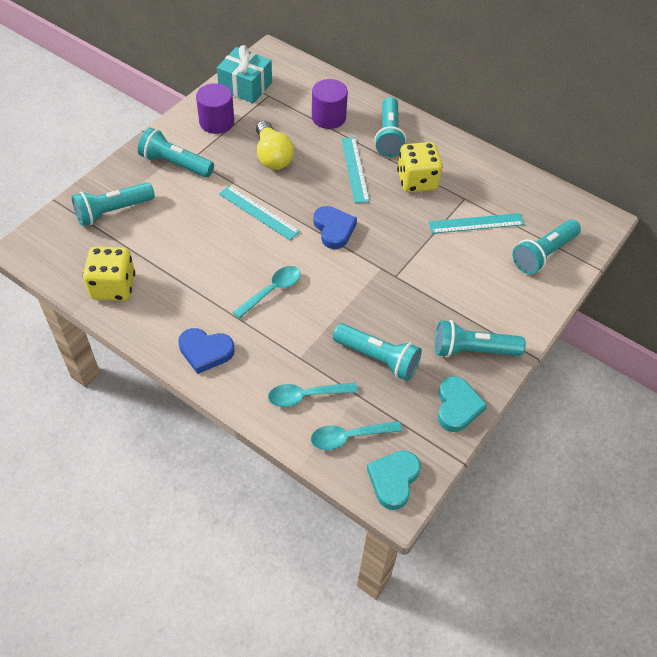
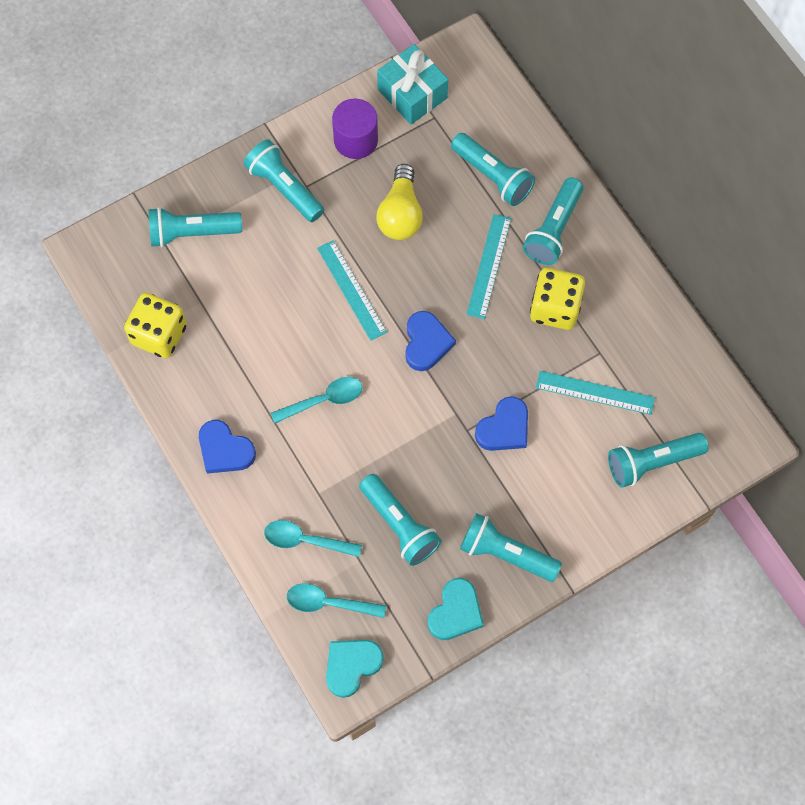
camera: 25 degrees right, 15 degrees up
purple cylinder [312,79,348,129] -> turquoise flashlight [451,133,535,206]
none -> blue heart [475,396,528,451]

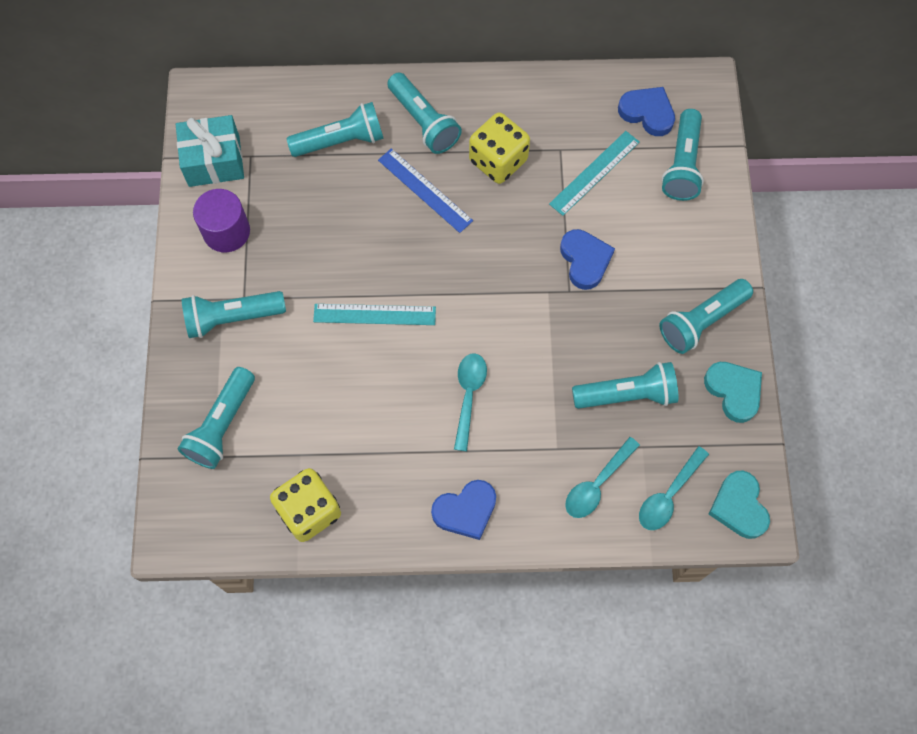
camera: 60 degrees left, 0 degrees up
yellow light bulb [376,164,423,240] -> none
blue heart [405,311,456,371] -> blue heart moved to [618,87,675,136]
turquoise ruler [467,214,511,319] -> blue ruler [378,149,473,233]

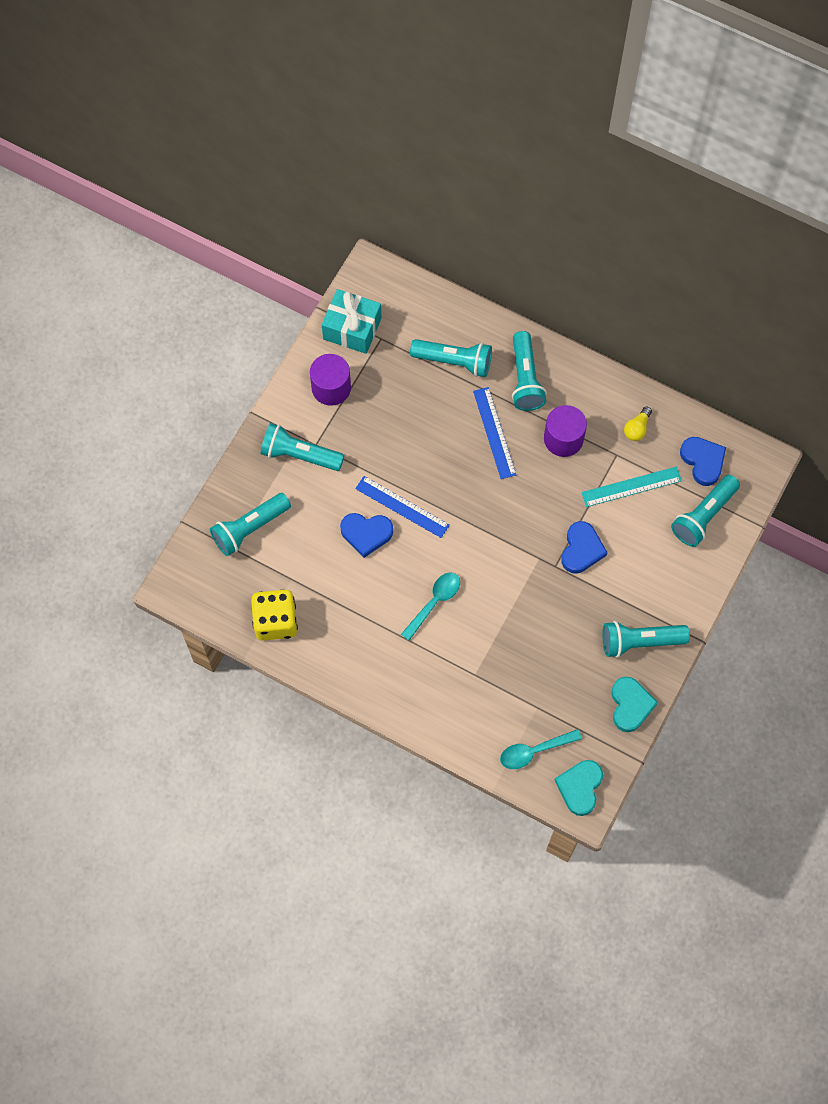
camera: 30 degrees right, 0 degrees up
turquoise ruler [313,304,436,325] -> blue ruler [355,476,450,538]
blue heart [431,480,496,540] -> blue heart moved to [340,513,393,558]
yellow dice [469,113,530,184] -> purple cylinder [544,405,587,457]
turquoise spoon [565,437,640,518] -> none
turquoise flashlight [572,362,678,409] -> none
none -> yellow light bulb [624,406,652,441]

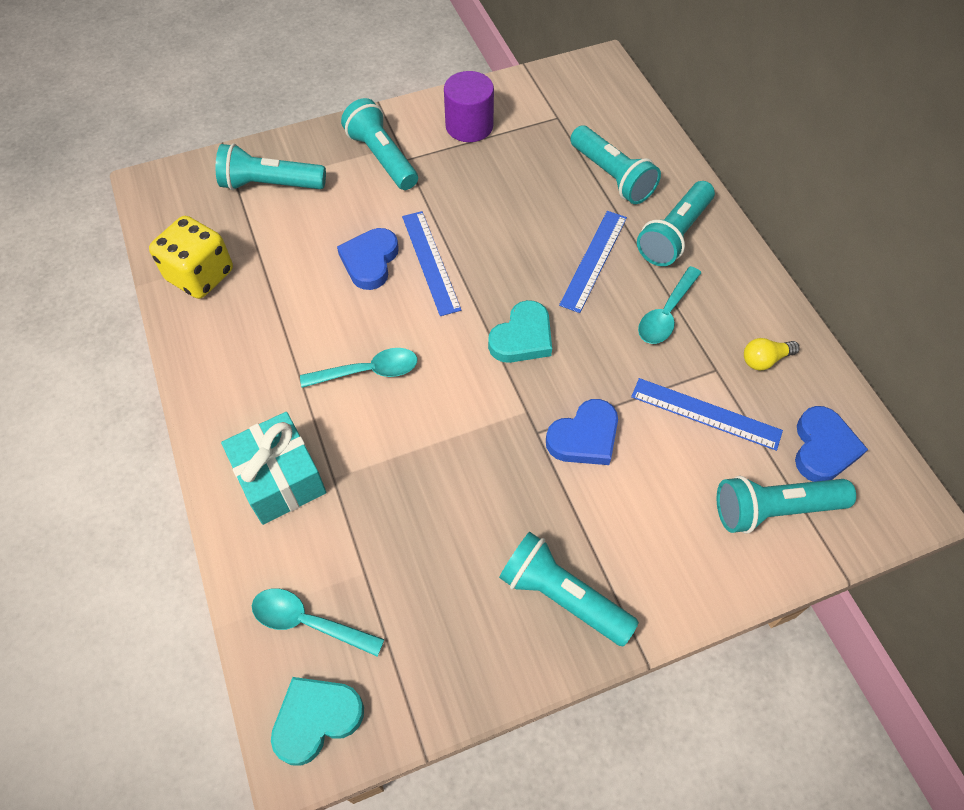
camera: 40 degrees right, 10 degrees down
turquoise gift [322,289,382,354] -> turquoise gift moved to [221,412,326,525]
blue heart [340,513,393,558] -> blue heart turned 60 degrees clockwise [337,228,399,290]
purple cylinder [544,405,587,457] -> turquoise spoon [638,266,701,344]
turquoise ruler [581,467,682,507] -> blue ruler [631,378,783,451]
turquoise heart [611,677,658,732] -> turquoise heart moved to [488,300,552,363]

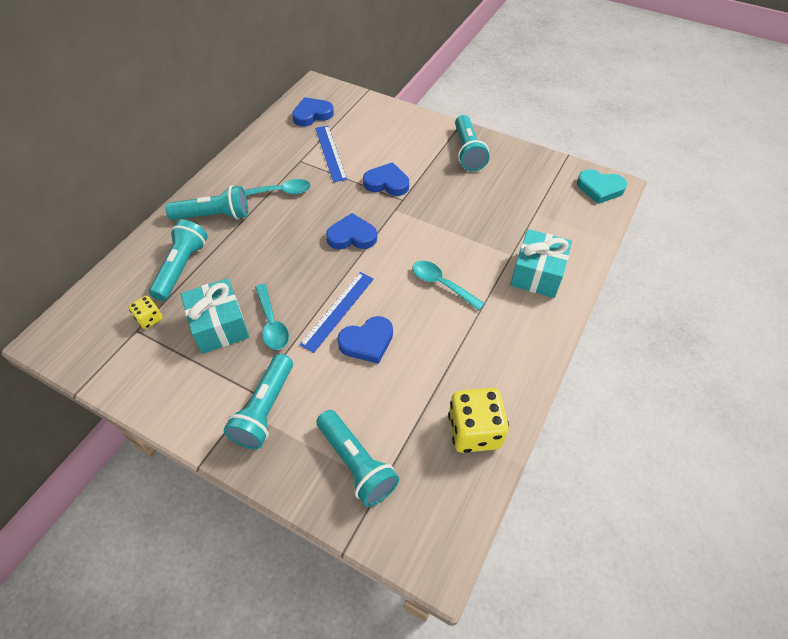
camera: 130 degrees left, 5 degrees down
turquoise spoon [252,589,385,657] -> turquoise spoon moved to [255,284,289,350]
purple cylinder [444,71,494,142] -> none
turquoise heart [488,300,552,363] -> blue heart [326,213,377,250]
blue ruler [559,211,627,313] -> none
turquoise flashlight [717,475,856,534] -> none
yellow light bulb [744,338,800,371] -> none
none -> yellow dice [128,296,163,329]
none -> turquoise gift [181,278,249,354]

